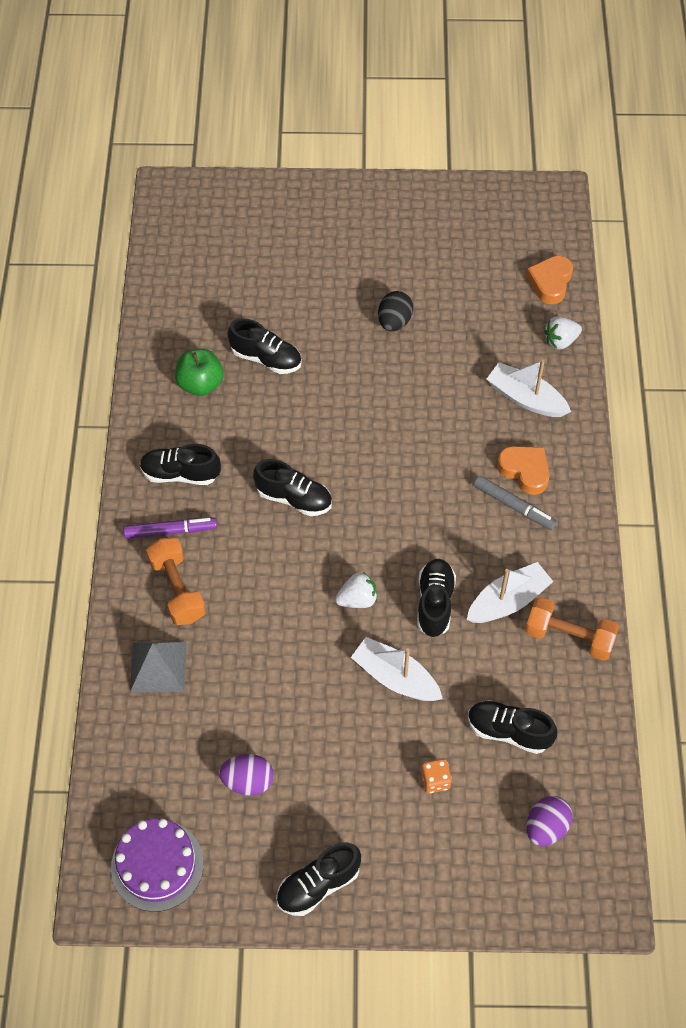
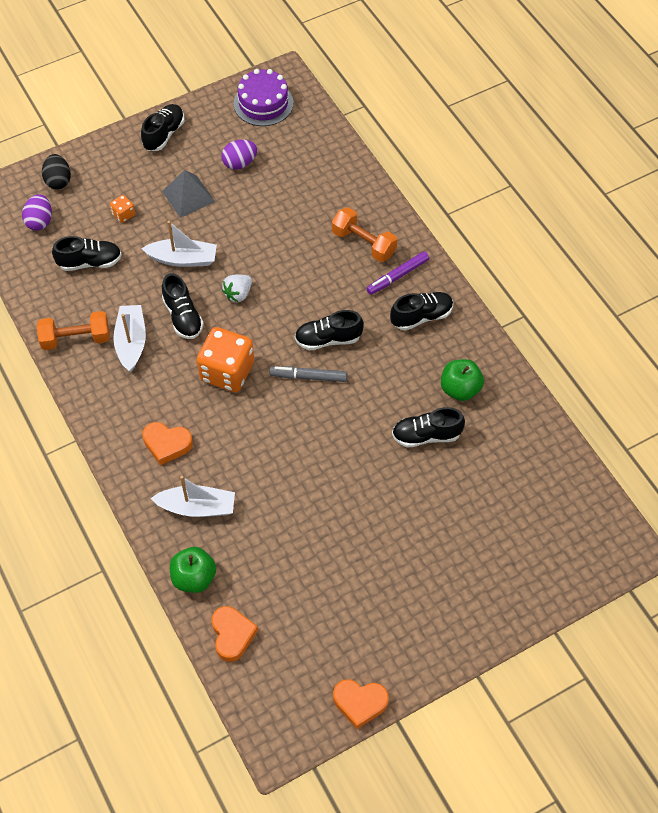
camera: 150 degrees right, 0 degrees up
grey pyramid [130,642,187,692] -> grey pyramid moved to [162,170,215,218]
black egg [378,291,413,331] -> black egg moved to [42,154,71,190]
white boat [466,562,554,623] -> white boat turned 150 degrees clockwise [113,305,146,372]
grey marker [474,475,557,530] -> grey marker moved to [270,366,347,382]
white strawberry [544,316,582,350] -> green apple [170,547,216,593]
none -> orange dice [197,327,254,392]
none -> orange heart [333,679,389,729]

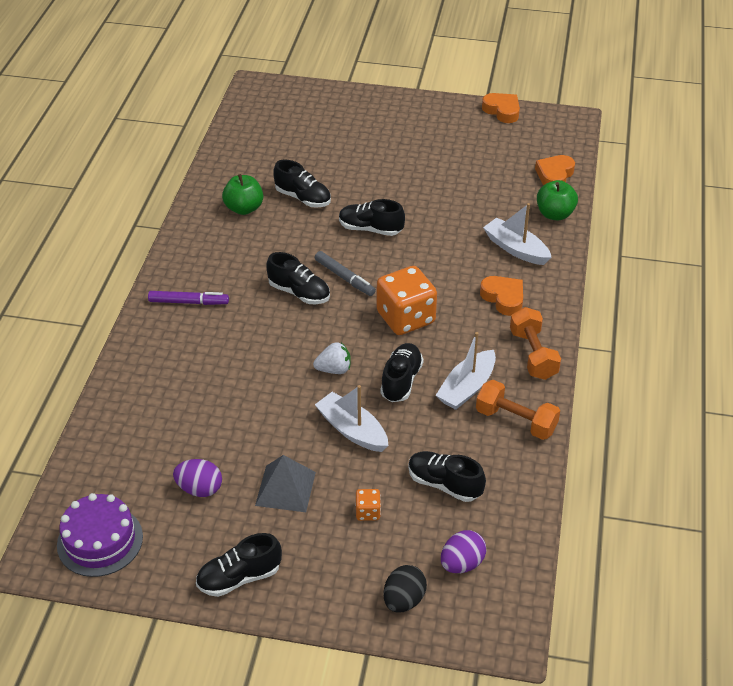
camera: 140 degrees left, 15 degrees down
orange dumbbell [332,207,397,262] -> orange dumbbell moved to [510,307,561,380]
black shoe [390,292,453,331] -> black shoe moved to [339,199,405,236]

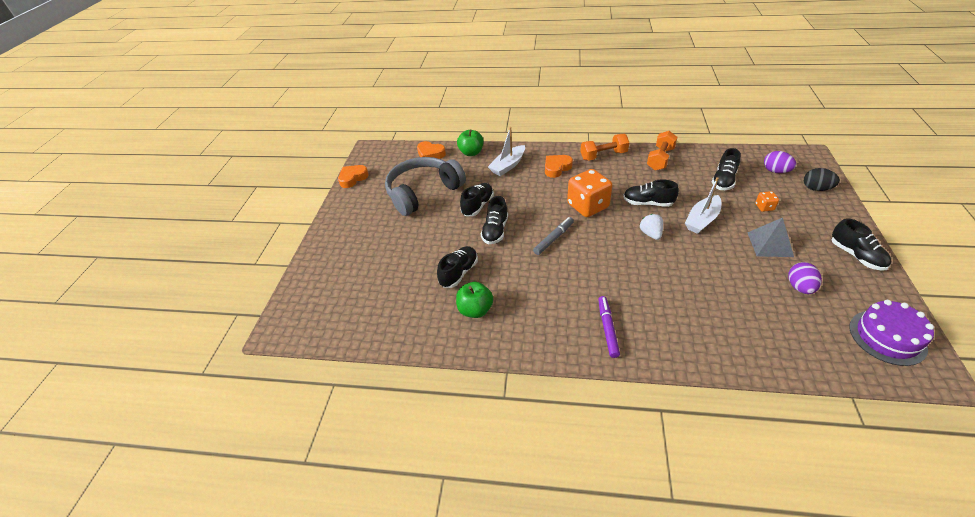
camera: 90 degrees left, 0 degrees up
black shoe [266,252,330,304] -> black shoe moved to [460,183,494,216]
white boat [436,332,496,410] -> none
none -> grey headphones [385,157,466,216]

